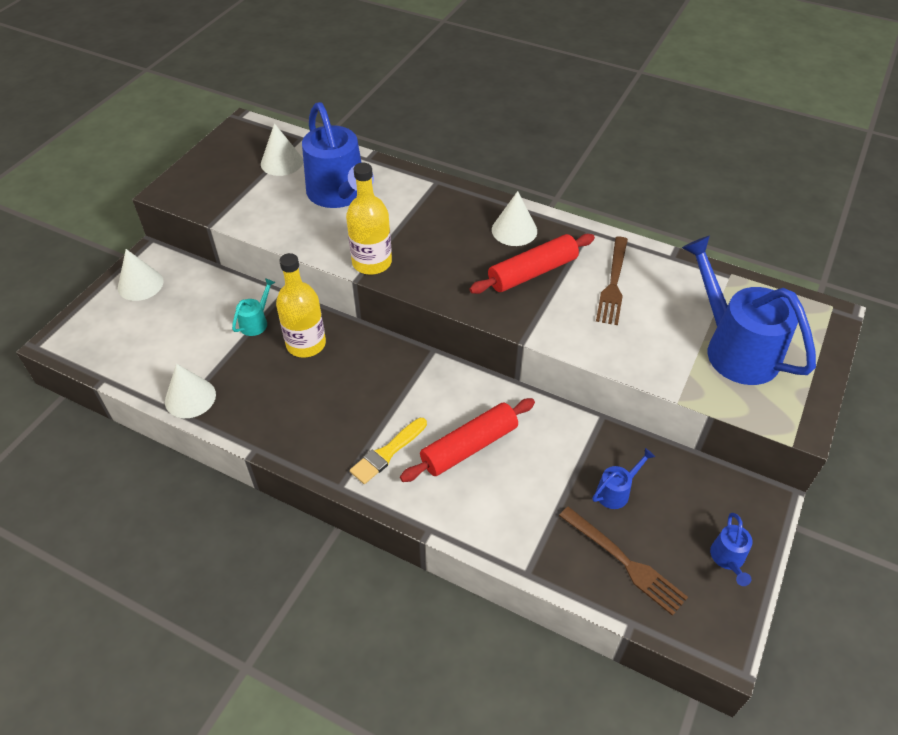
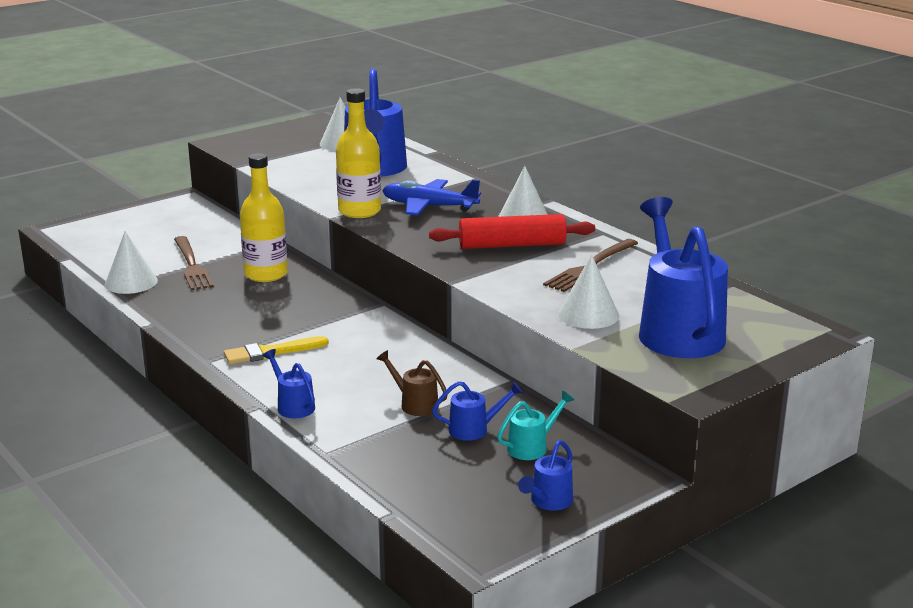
camera: 25 degrees right, 25 degrees down
white cone [118,249,164,301] -> white cone moved to [558,255,619,329]
turquoise watering can [232,278,275,336] -> turquoise watering can moved to [497,390,574,460]
red rolling pin [400,398,535,482] -> none
brown fork [559,506,688,616] -> brown fork moved to [174,236,214,290]
none -> blue watering can [262,349,315,418]
none -> brown watering can [376,350,447,416]
none -> blue plane [382,179,481,216]

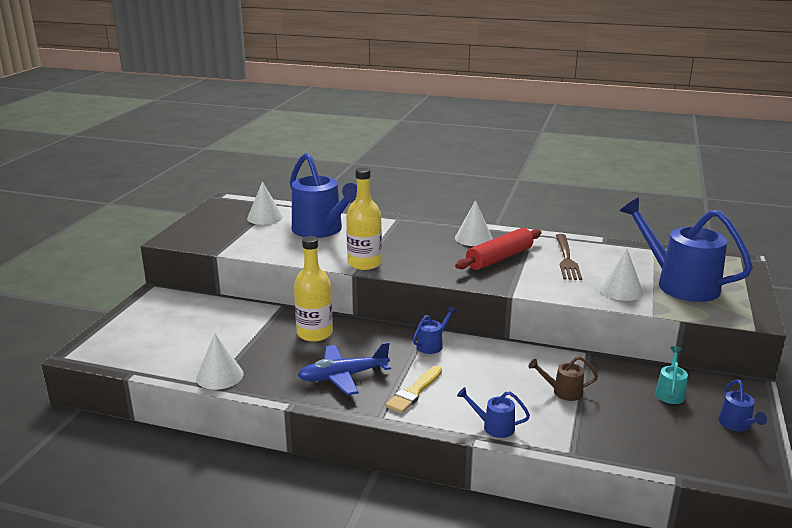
camera: 35 degrees left, 0 degrees up
brown fork [174,236,214,290] -> none
blue plane [382,179,481,216] -> blue plane moved to [298,342,391,395]
blue watering can [432,381,523,441] -> blue watering can moved to [413,306,457,354]

